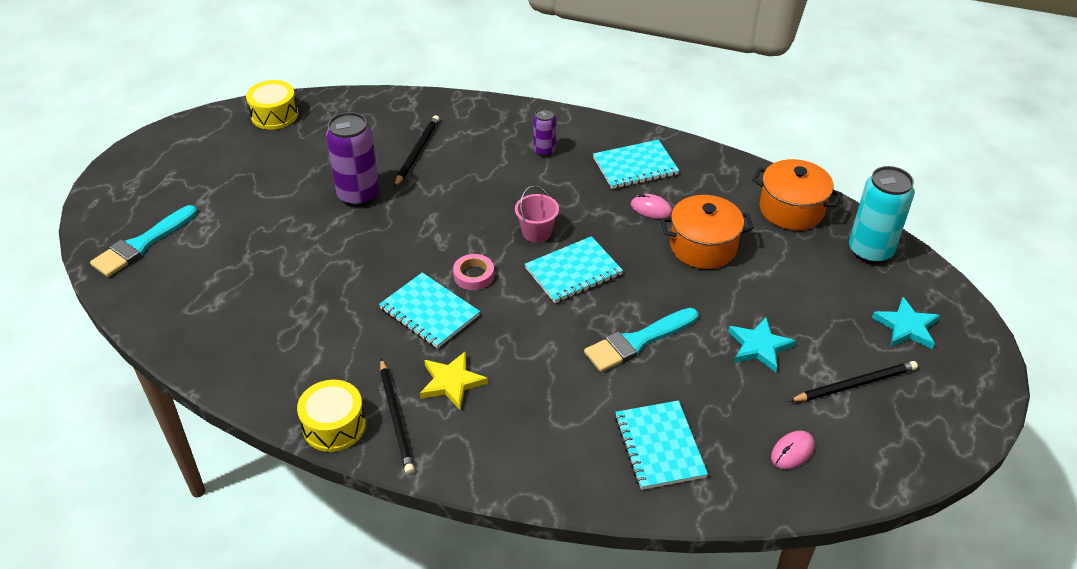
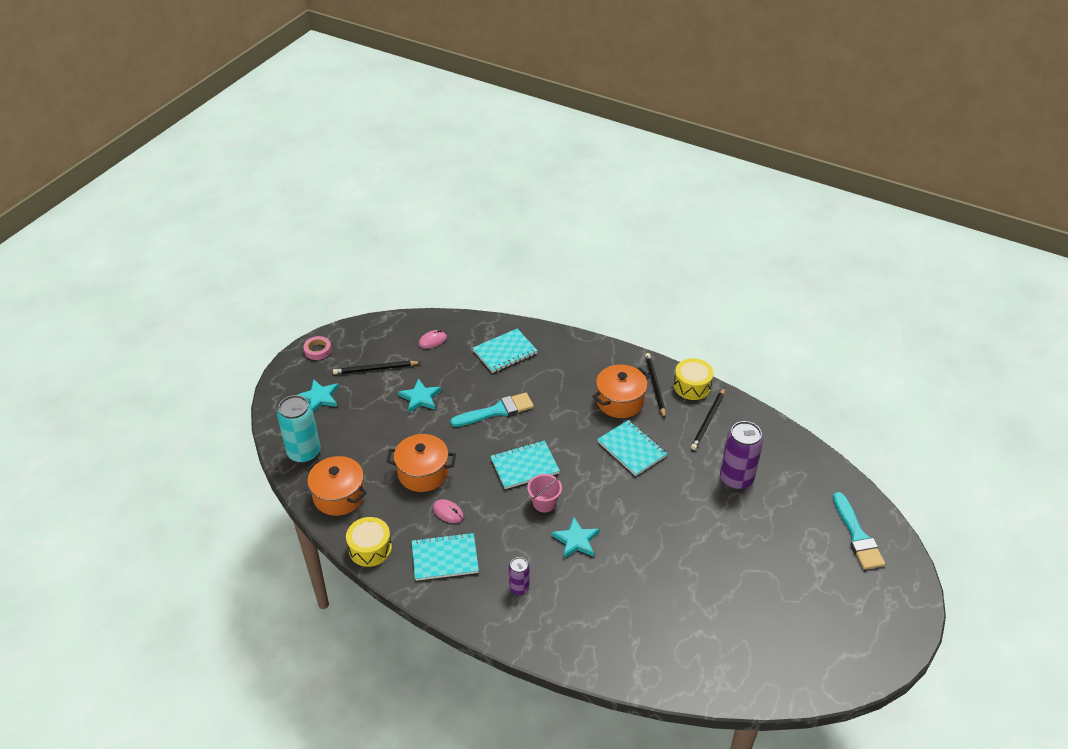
camera: 170 degrees left, 0 degrees up
turquoise brush [90,205,197,277] -> turquoise brush turned 120 degrees clockwise [833,492,885,570]
yellow drum [246,80,298,130] -> yellow drum moved to [346,517,392,567]
purple can [326,112,380,207] -> purple can moved to [720,421,763,490]
black pencil [394,115,439,187] -> black pencil moved to [691,388,725,450]
yellow star [420,351,488,410] -> orange pot [593,365,650,418]
pink tape [453,254,494,290] -> pink tape moved to [303,336,331,360]
turquoise notebook [615,400,708,490] -> turquoise notebook turned 60 degrees clockwise [473,329,538,373]
none -> turquoise star [551,517,600,559]

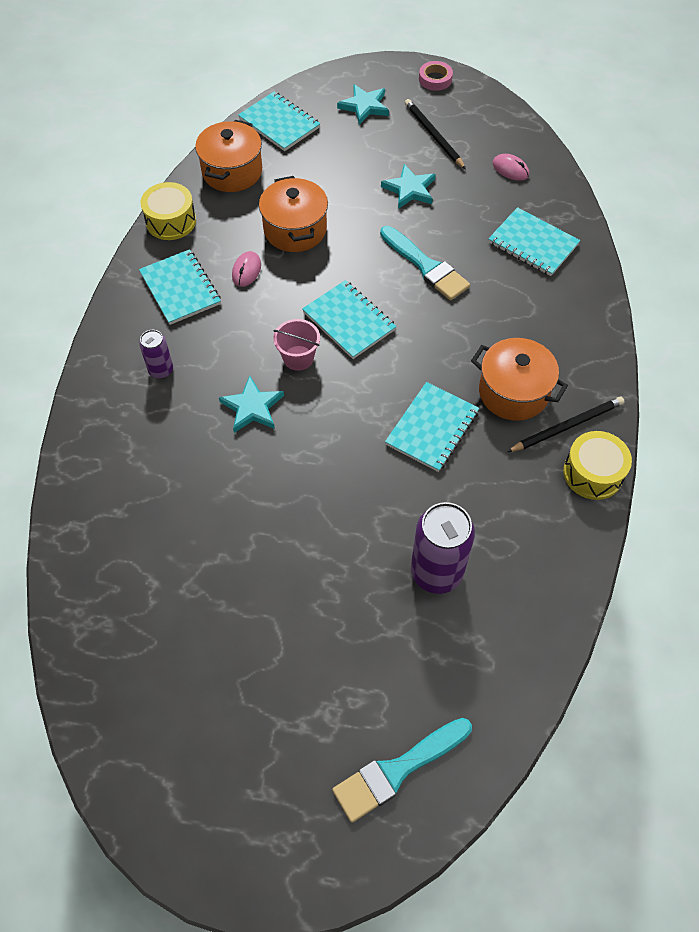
camera: 70 degrees right, 15 degrees up
turquoise can [277,395,320,463] -> turquoise notebook [238,92,320,151]
black pencil [691,388,725,450] -> none

